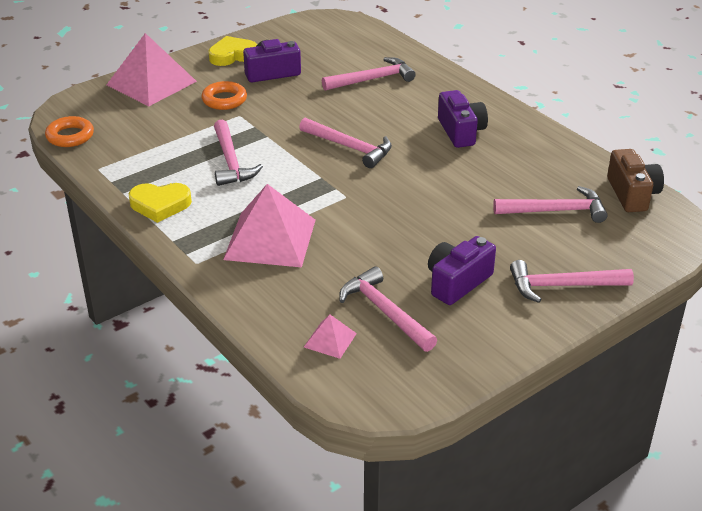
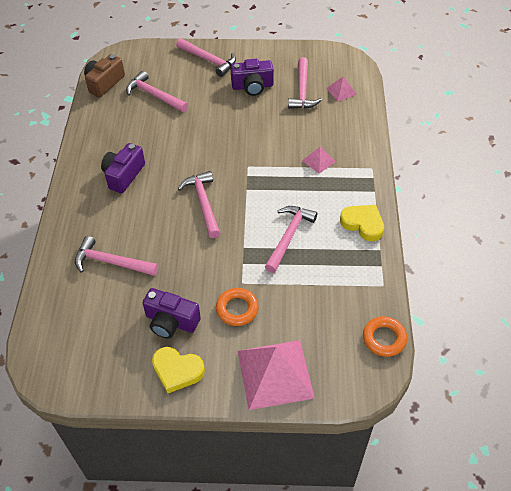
camera: 140 degrees left, 15 degrees up
pink pyramid [223,184,315,267] -> pink pyramid [302,147,336,174], size x0.46

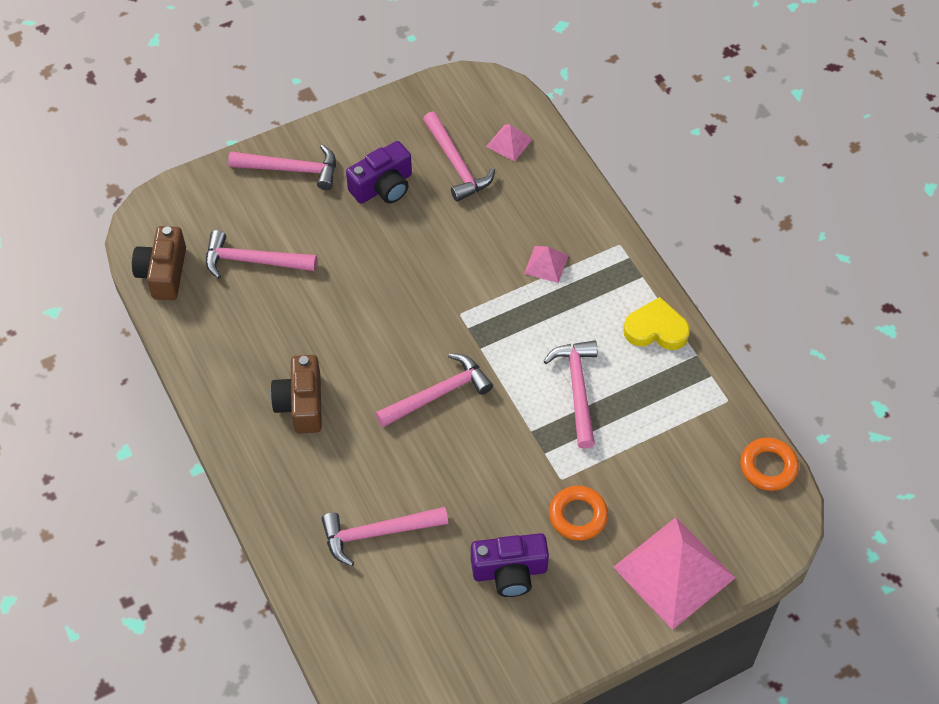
camera: 30 degrees left, 5 degrees up
purple camera [101,143,145,193] -> brown camera [270,355,322,434]
yellow heart [152,347,205,394] -> none
pink hammer [178,171,220,238] -> pink hammer turned 105 degrees clockwise [375,353,493,427]

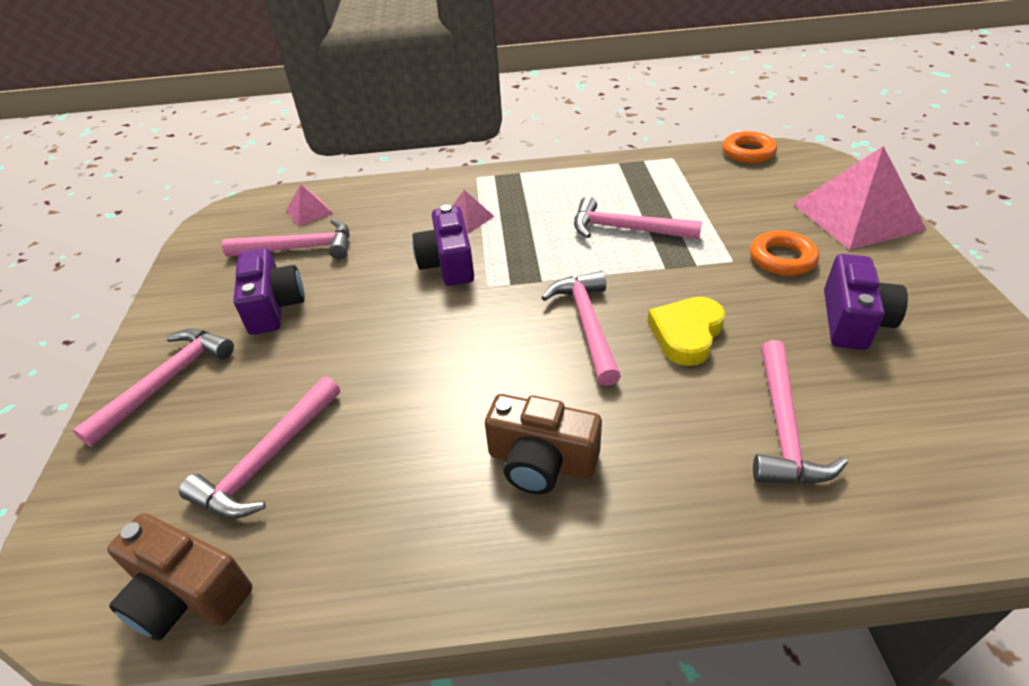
camera: 65 degrees left, 15 degrees down
yellow heart [623,297,690,350] -> yellow heart moved to [647,297,725,366]
none -> purple camera [412,205,474,286]

